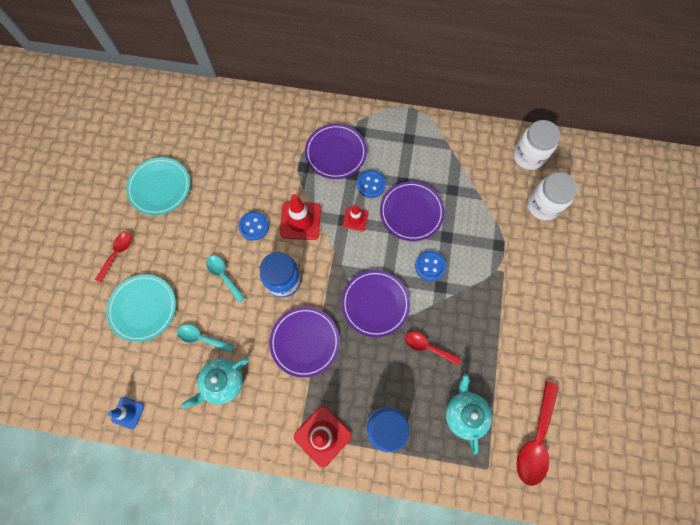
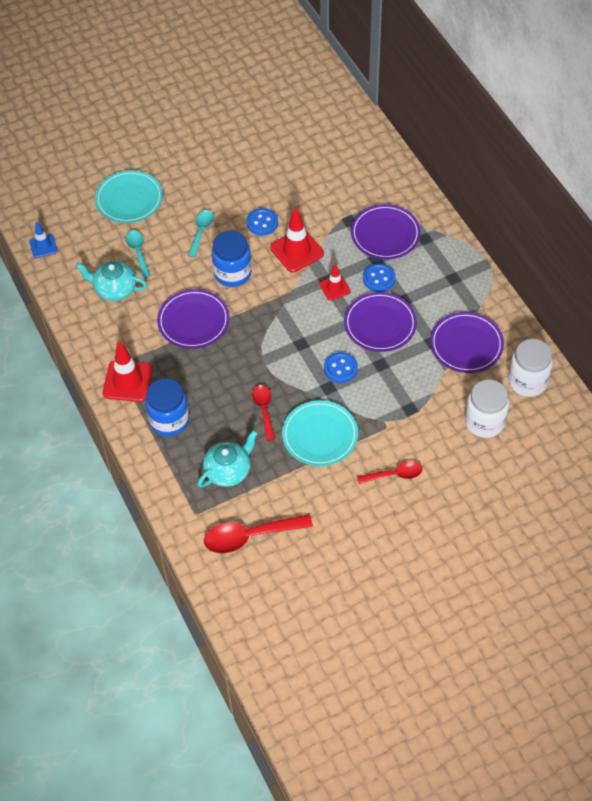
camera: 55 degrees right, 15 degrees down
red spoon [95,232,132,283] -> red spoon moved to [357,461,422,484]
turquoise plate [126,157,190,215] -> turquoise plate moved to [282,400,358,466]
purple plate [342,270,410,337] -> purple plate moved to [430,312,504,373]

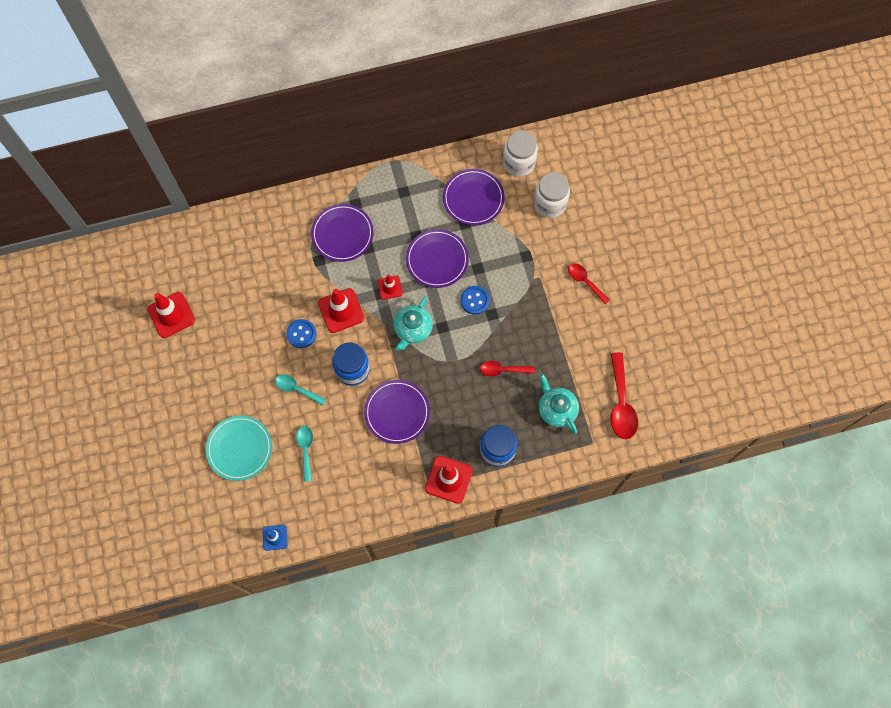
camera: 80 degrees left, 15 degrees up
turquoise teapot [76,261,147,301] -> turquoise teapot moved to [393,297,433,351]
turquoise spoon [126,230,150,278] -> turquoise spoon turned 90 degrees clockwise [296,426,313,482]
turquoise plate [282,400,358,466] -> none
red spoon [357,461,422,484] -> red spoon turned 45 degrees counterclockwise [568,263,610,304]
blue button [363,263,396,292] -> none
none -> red traffic cone [147,292,195,338]

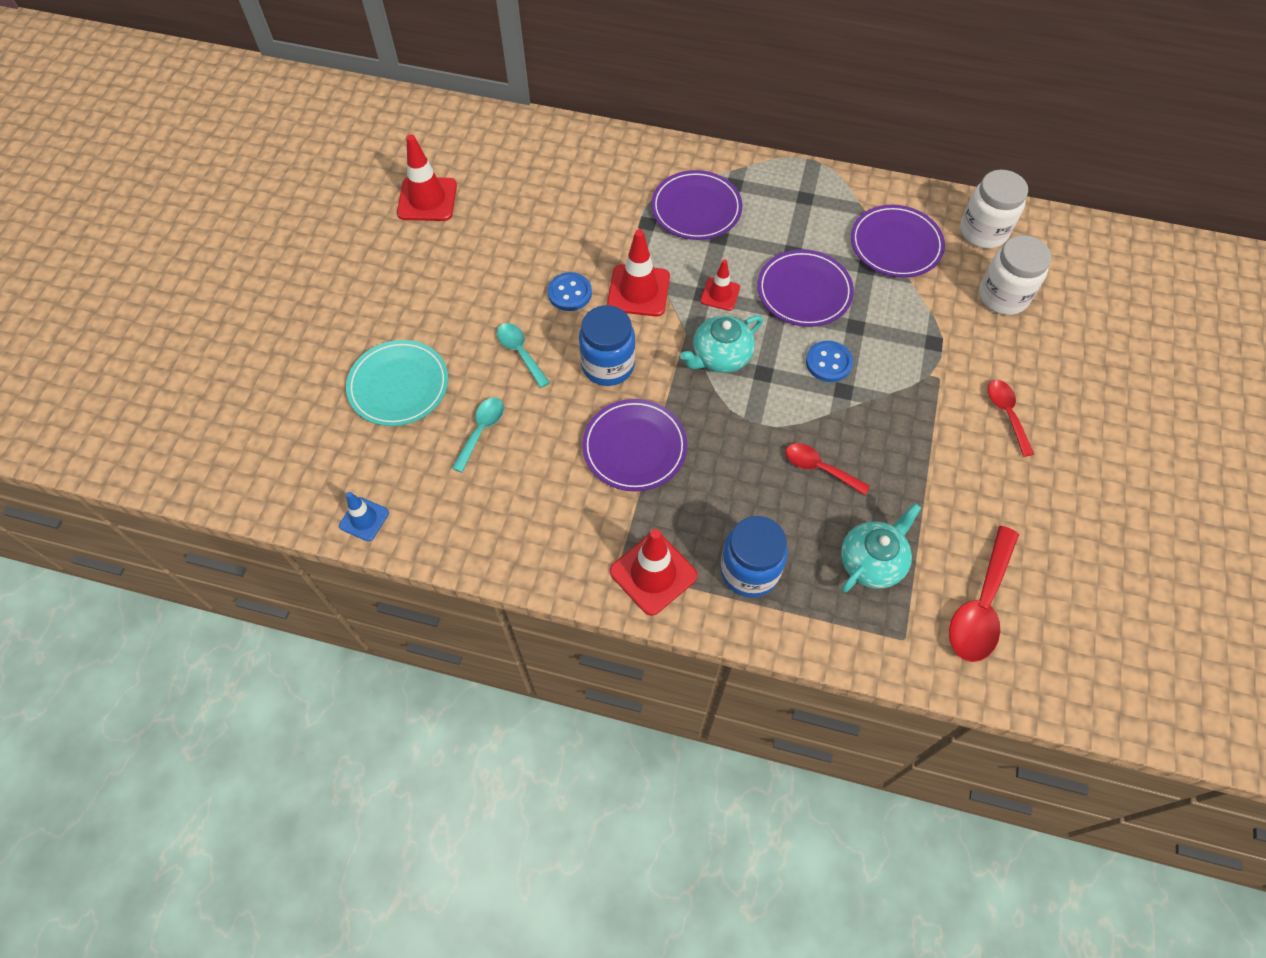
camera: 30 degrees right, 10 degrees down
turquoise teapot [539,374,579,434] -> turquoise teapot turned 45 degrees clockwise [841,503,921,593]

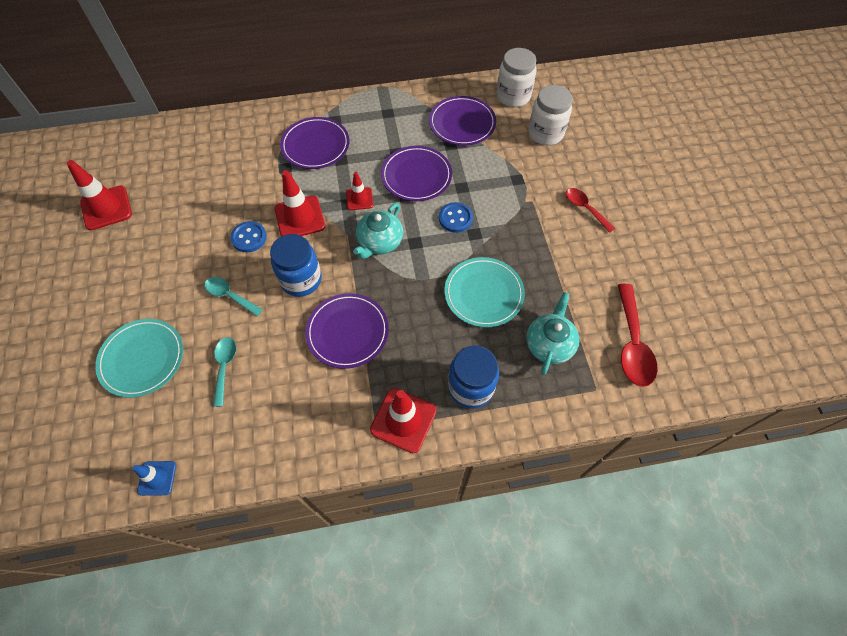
camera: 25 degrees left, 0 degrees up
red spoon [786,443,870,495] -> turquoise plate [444,257,525,327]

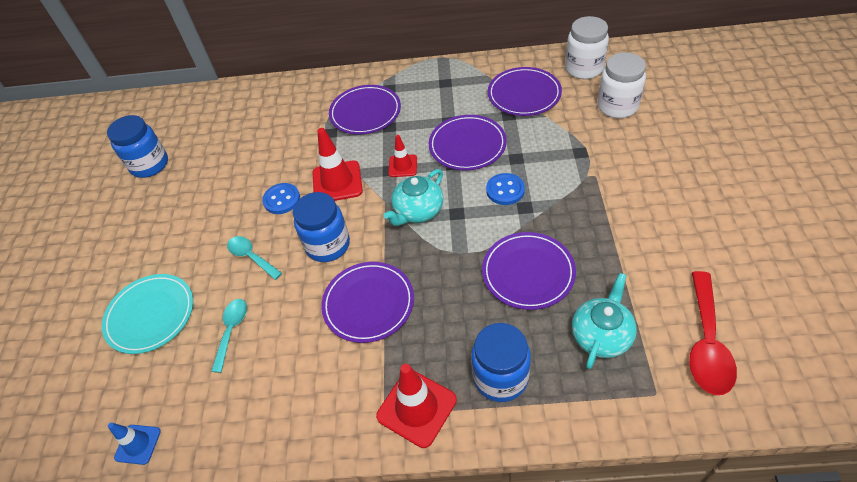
camera: 15 degrees right, 10 degrees down
red traffic cone [67,160,132,230] -> blue jar [107,115,168,178]
turquoise plate [444,257,525,327] -> purple plate [482,232,576,310]
red spoon [566,188,615,233] -> none

